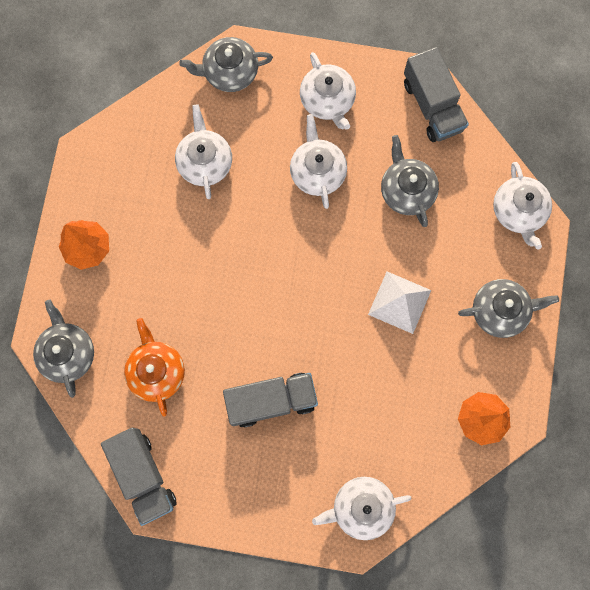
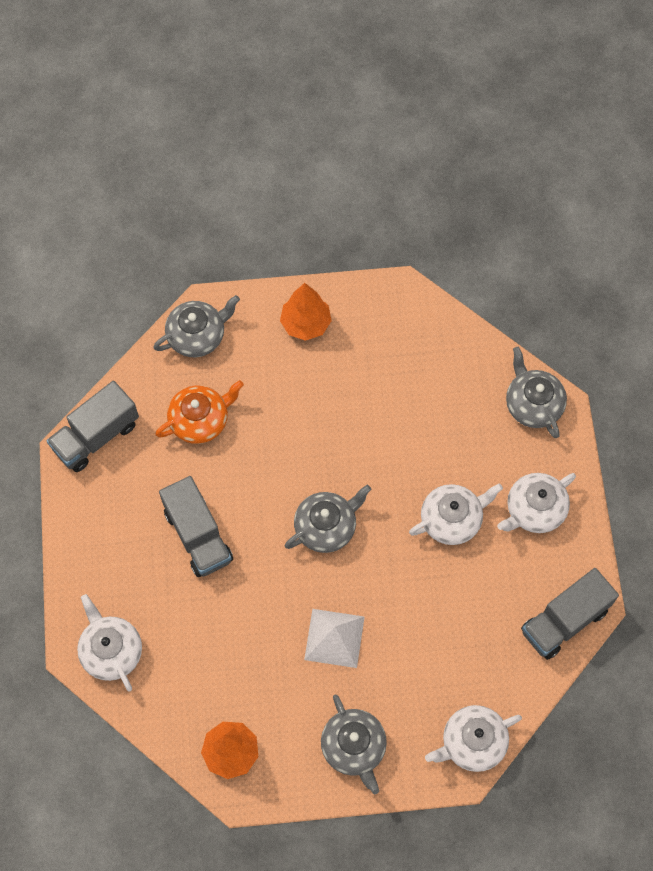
camera: 75 degrees right, 10 degrees down
white teapot [175,104,232,199] -> none
grey teapot [381,135,439,227] -> grey teapot moved to [285,485,371,553]

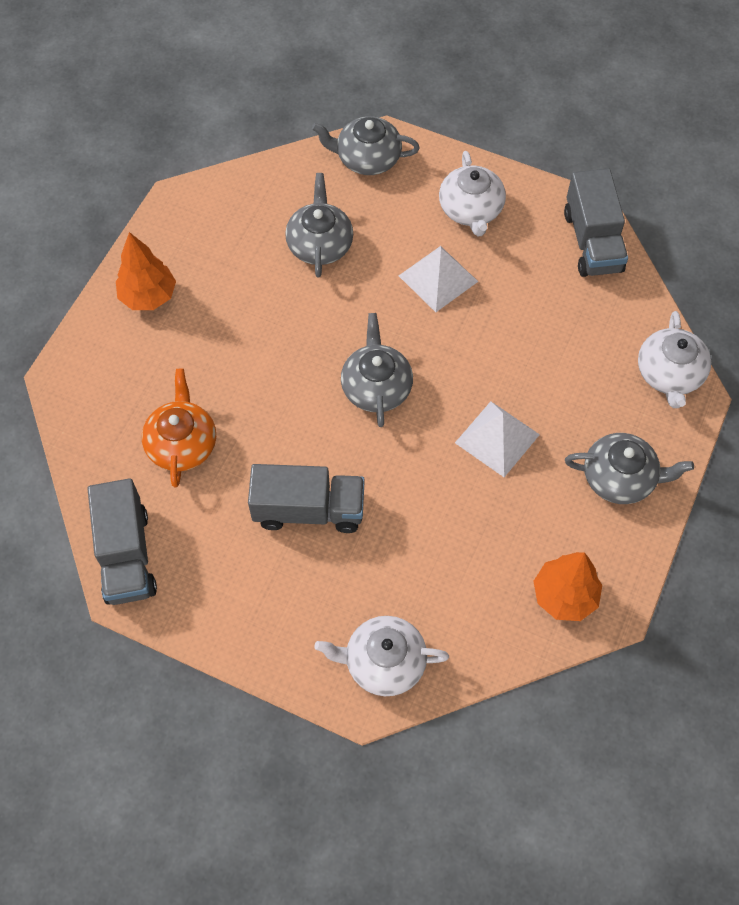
camera: 60 degrees left, 5 degrees down
grey teapot [153,295,240,357] -> grey teapot moved to [285,173,353,278]
white teapot [409,483,503,545] -> white pyramid [399,246,479,312]

